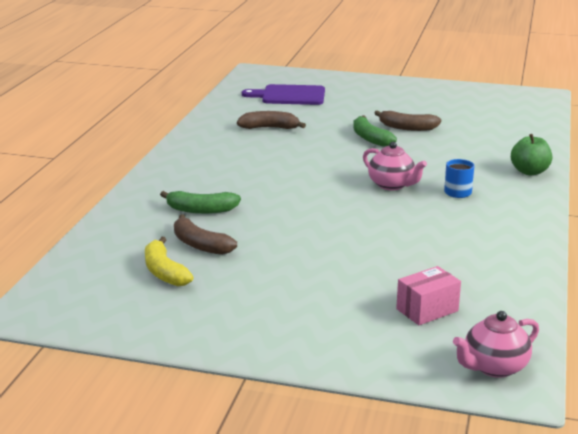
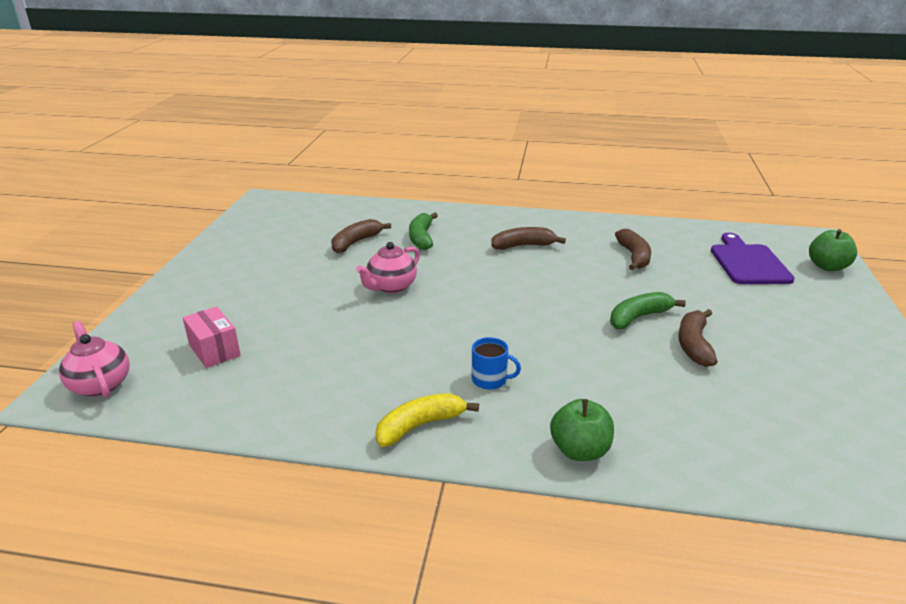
camera: 85 degrees right, 5 degrees up
yellow banana [145,237,193,286] -> yellow banana moved to [375,393,479,447]
pink teapot [363,142,427,190] -> pink teapot moved to [356,242,420,294]
none -> brown banana [491,227,566,250]
none -> green apple [809,229,857,271]

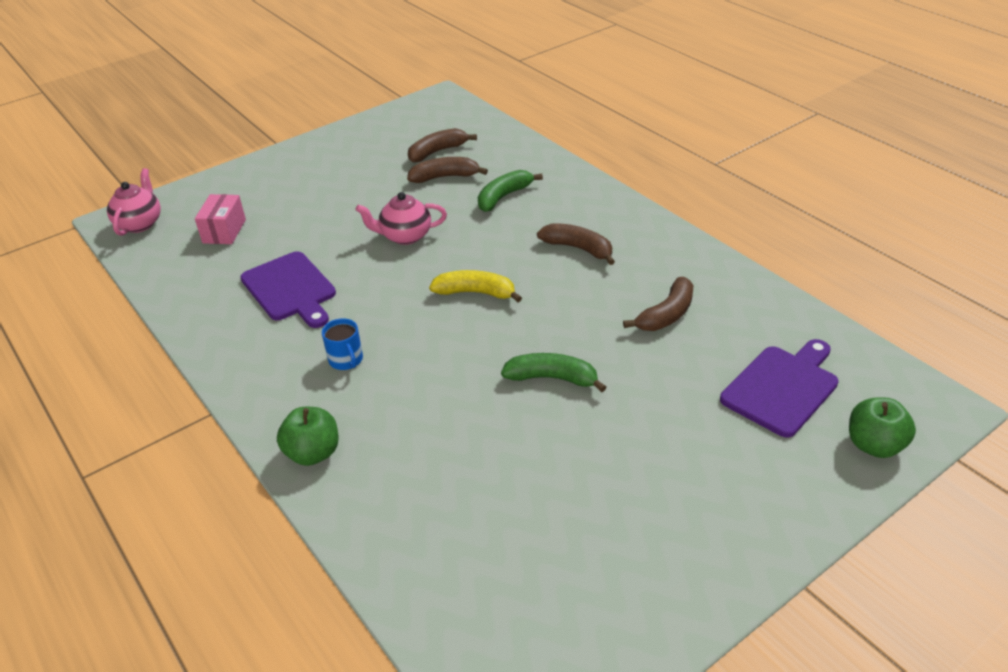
camera: 45 degrees right, 10 degrees up
yellow banana [375,393,479,447] -> yellow banana moved to [429,270,522,302]
brown banana [678,309,718,367] -> brown banana moved to [408,128,477,163]
none -> purple cutting board [241,251,336,328]

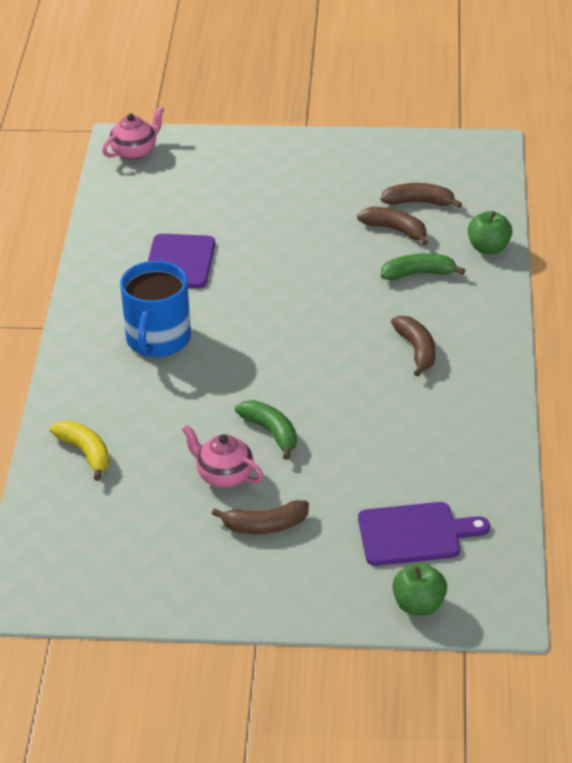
camera: 40 degrees right, 0 degrees up
pink box [195,194,246,244] -> none
green apple [277,407,339,466] -> green apple moved to [468,211,512,254]
blue mug [322,318,363,370] -> blue mug [120,261,191,357], size x2.16
pink teapot [355,192,447,245] -> pink teapot moved to [182,425,263,488]
yellow banana [429,270,522,302] -> yellow banana moved to [50,420,110,481]
brown banana [623,277,693,331] -> brown banana moved to [212,500,309,534]

